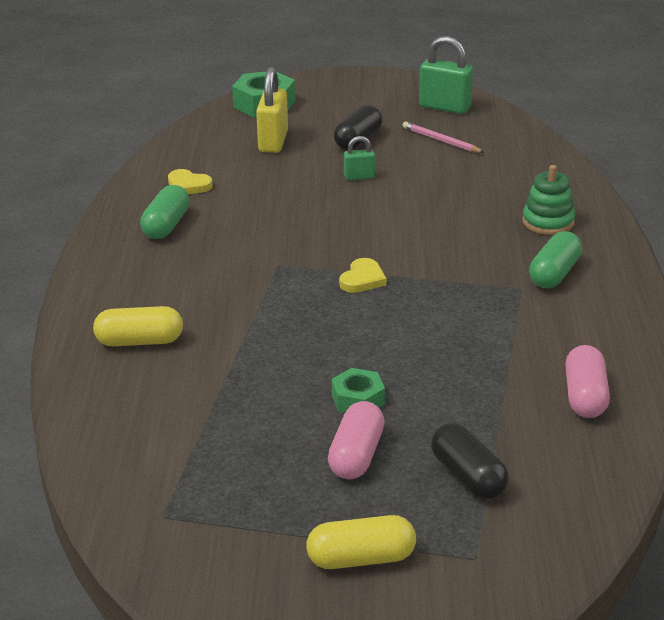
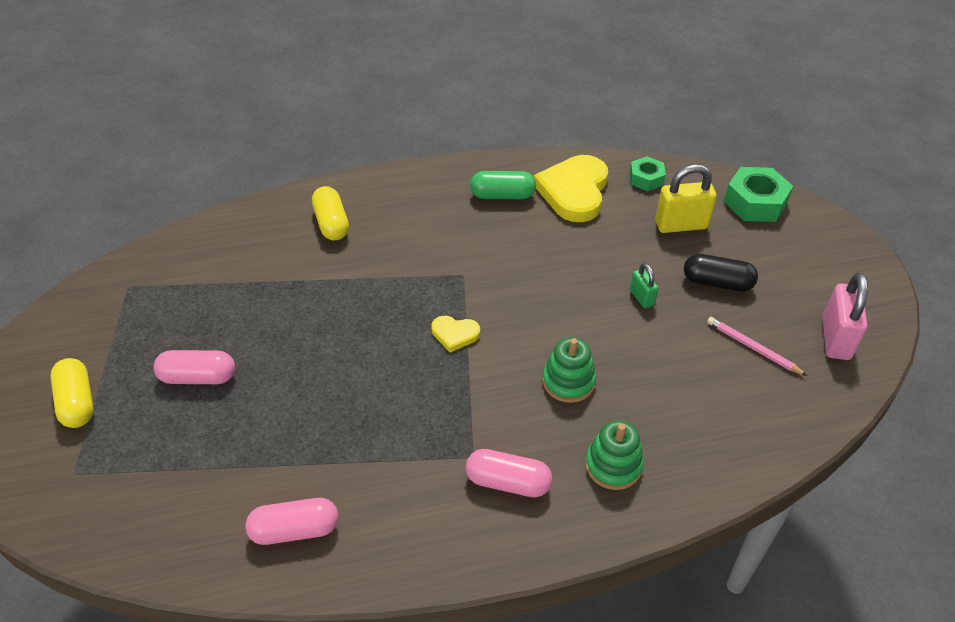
camera: 75 degrees right, 15 degrees up
yellow heart [168,169,213,194] -> yellow heart [534,155,608,222], size x2.06
green nut [332,368,385,413] -> green nut moved to [629,156,666,191]
pink pencil [402,122,485,153] -> pink pencil turned 75 degrees counterclockwise [707,317,807,376]
green padlock [419,36,473,114] -> pink padlock [822,272,868,360]
black capsule [431,423,509,499] -> none
green capsule [529,231,582,288] -> pink capsule [466,449,552,498]
none -> green stacking toy [543,337,596,403]

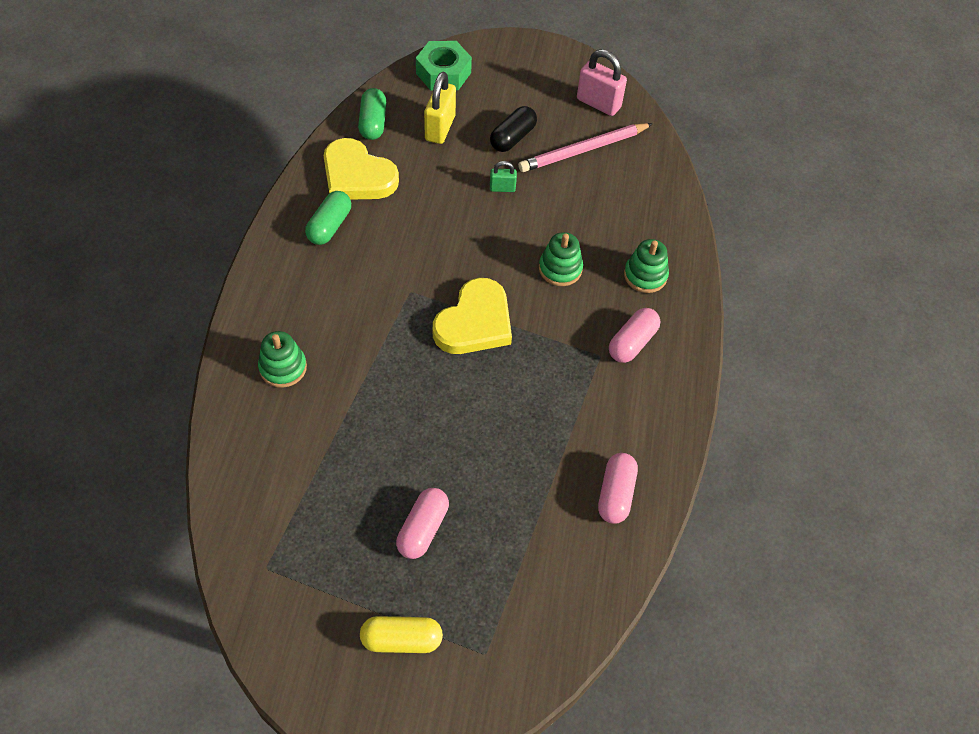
camera: 70 degrees left, 10 degrees up
yellow capsule [312,186,349,241] -> green stacking toy [258,331,307,388]
yellow heart [431,316,480,353] -> yellow heart [433,278,512,354], size x2.06
green nut [629,156,666,191] -> green capsule [358,88,386,140]
pink pencil [707,317,807,376] -> pink pencil [518,123,653,172], size x1.73

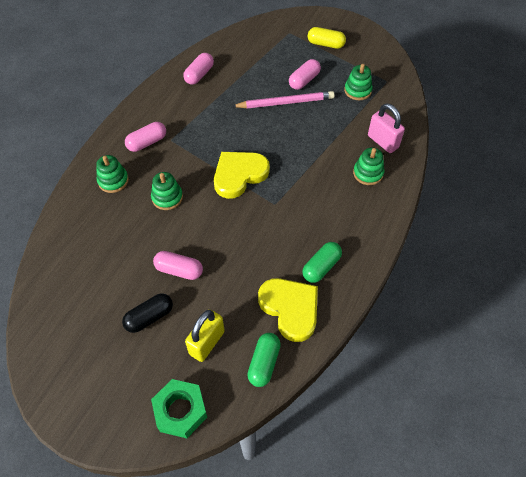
camera: 160 degrees left, 0 degrees up
green padlock [490,161,517,192] -> pink capsule [153,251,203,280]
pink pencil [518,123,653,172] -> pink pencil moved to [231,91,335,108]
pink padlock [577,49,627,116] -> pink padlock moved to [368,103,405,153]
none -> green stacking toy [344,64,373,100]

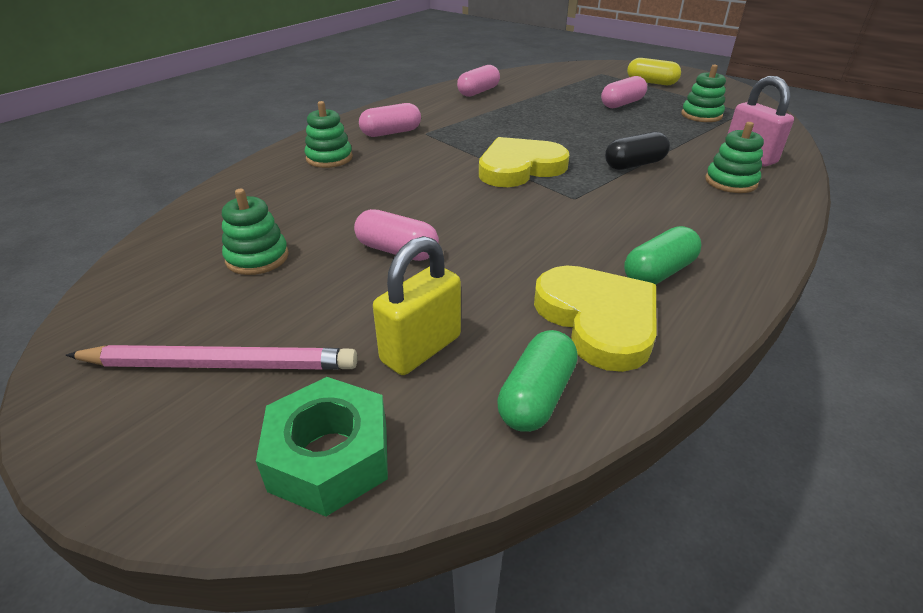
camera: 10 degrees right, 20 degrees down
black capsule [122,293,173,333] -> black capsule moved to [605,132,670,170]
green stacking toy [151,172,183,210] -> green stacking toy moved to [222,189,289,275]
pink pencil [231,91,335,108] -> pink pencil moved to [66,345,358,370]

